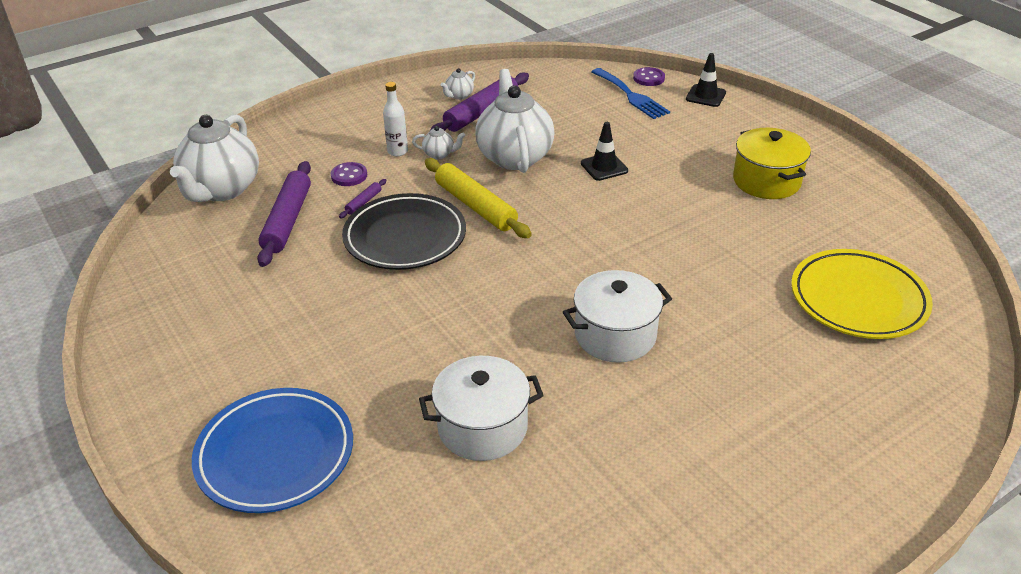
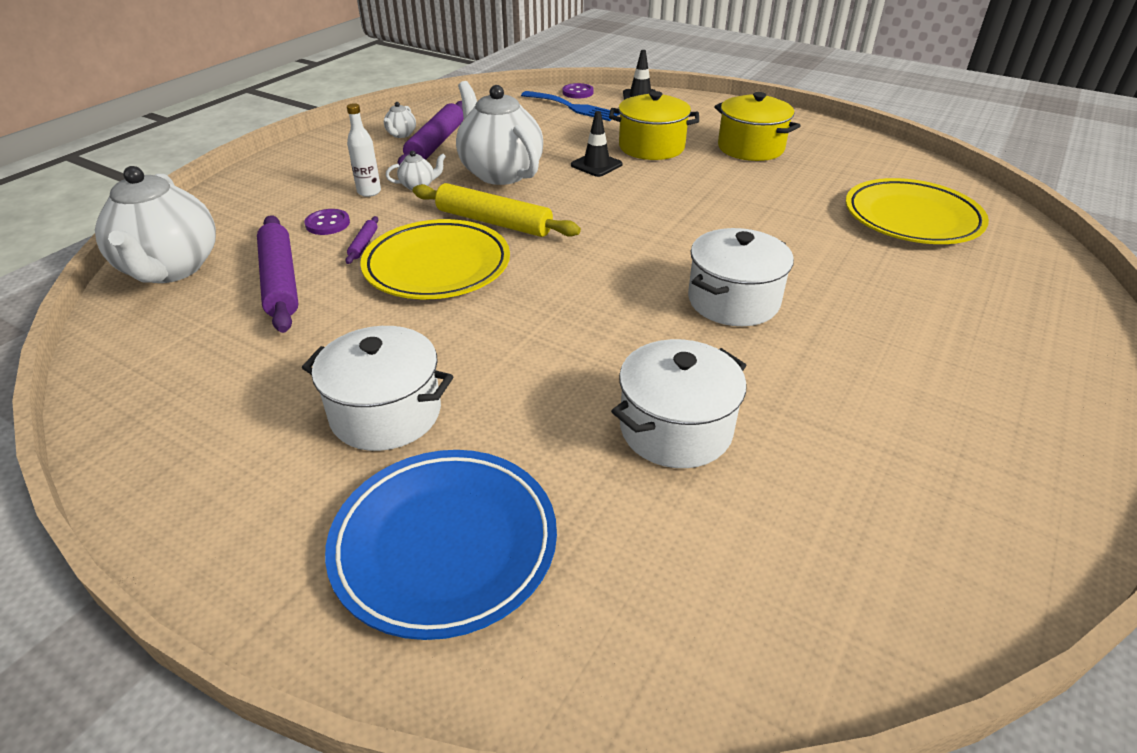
camera: 25 degrees left, 0 degrees up
black plate [342,193,466,270] -> yellow plate [360,219,510,299]
none -> white pot [302,326,454,451]
none -> yellow pot [609,91,699,160]

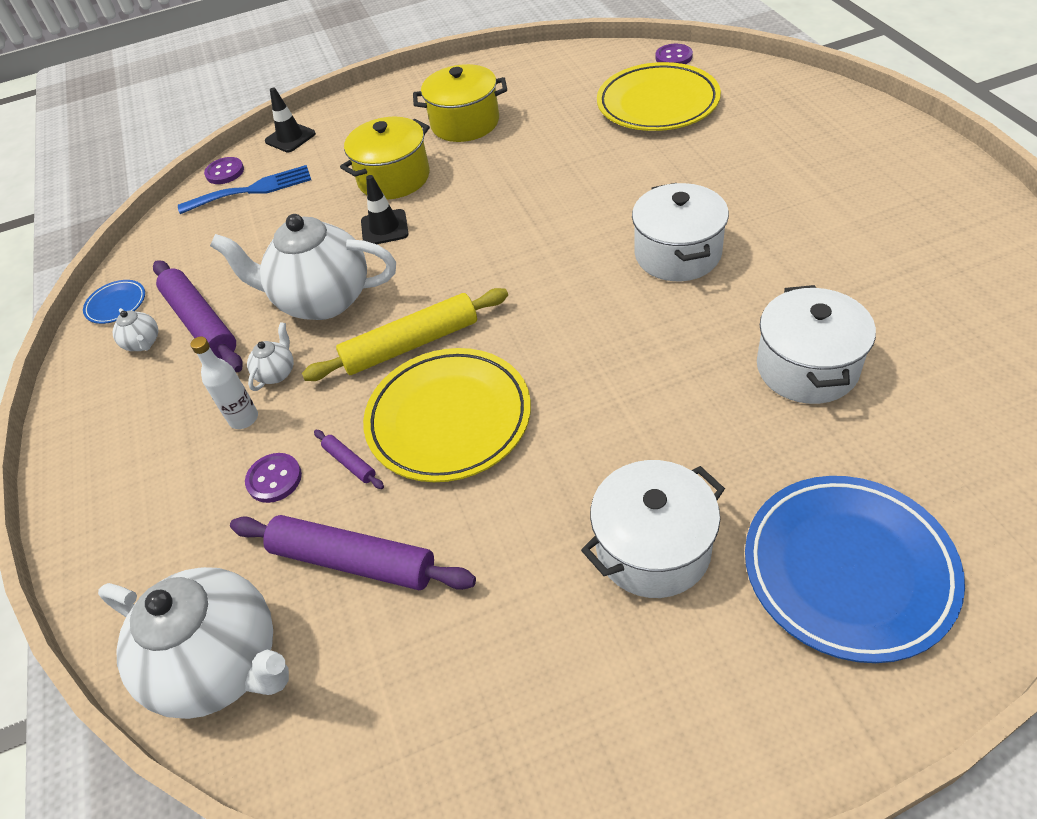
camera: 45 degrees left, 10 degrees up
none -> blue plate [83,280,145,324]
none -> purple button [655,44,693,64]

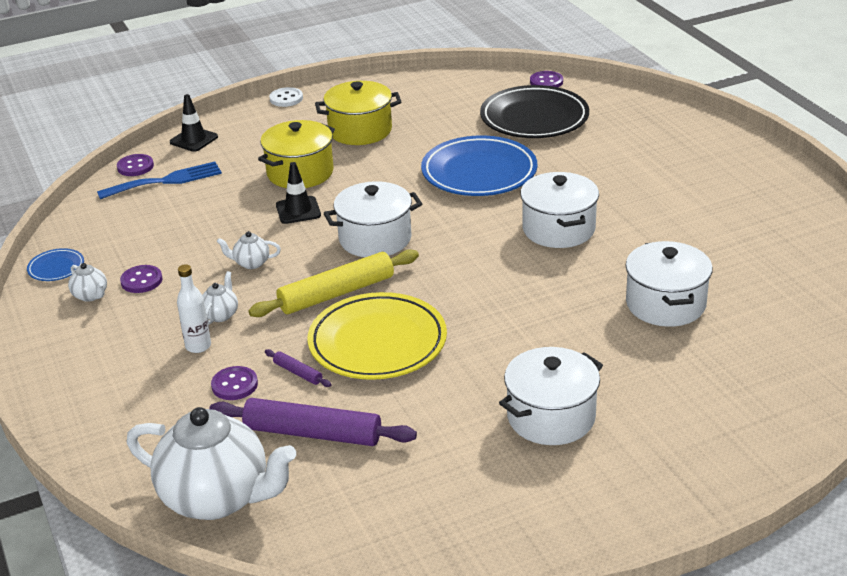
camera: 10 degrees left, 15 degrees down
purple rolling pin [153,260,243,372] -> purple button [120,265,163,293]
white teapot [210,214,396,320] -> white teapot [217,231,281,269], size x0.41
yellow plate [597,62,721,131] -> black plate [480,85,589,138]
blue plate [745,476,965,663] -> blue plate moved to [421,135,537,196]
none -> white button [269,87,303,107]
none -> white pot [324,181,422,257]

